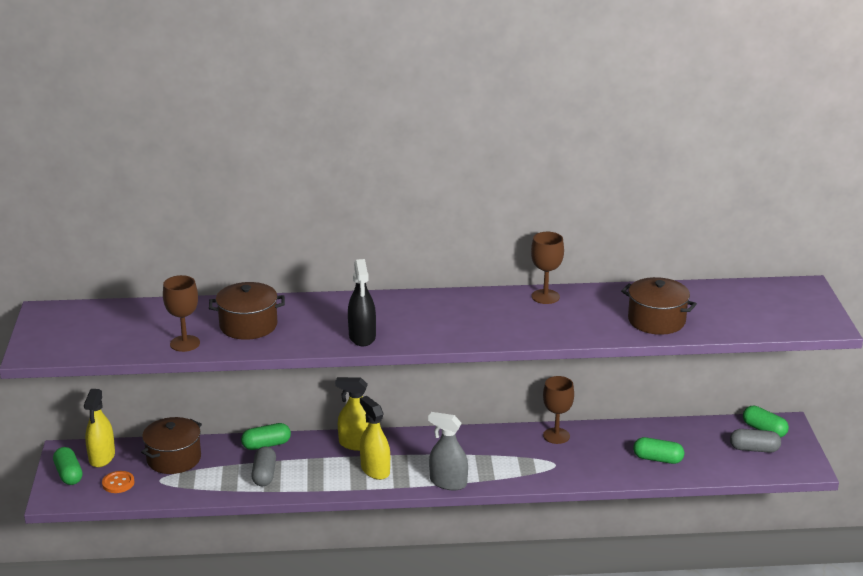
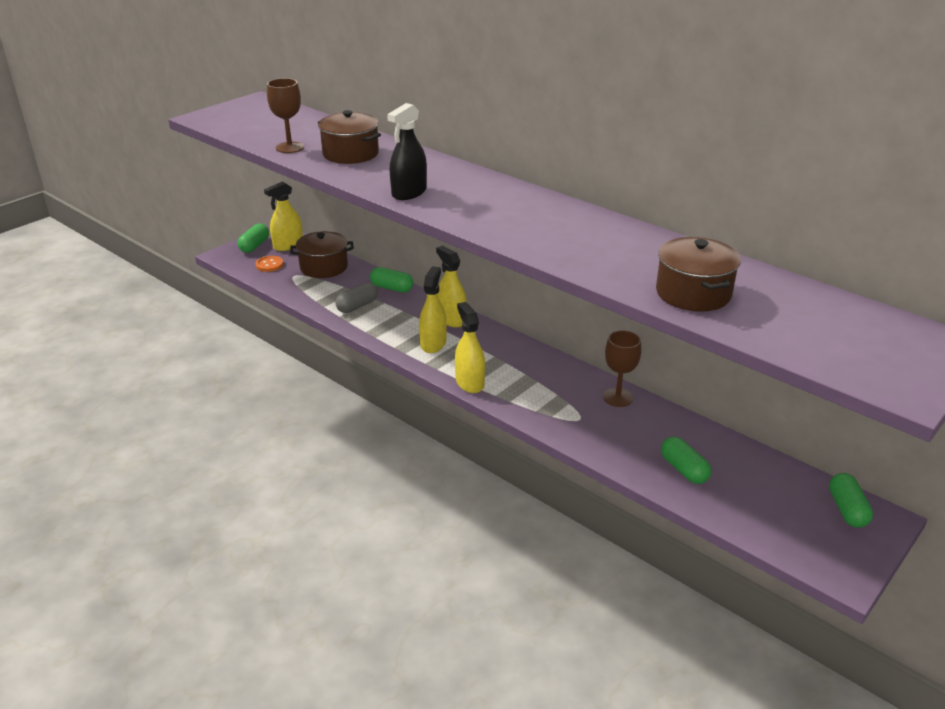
camera: 45 degrees right, 5 degrees up
grey spray bottle [428,412,468,490] -> yellow spray bottle [455,302,485,393]
brown goblet [531,232,564,304] -> none
grey capsule [730,429,781,453] -> none

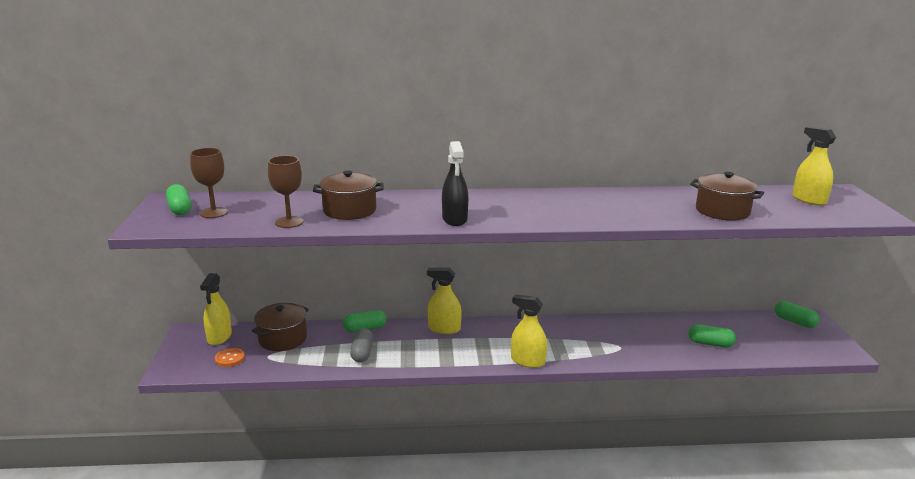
camera: 45 degrees left, 10 degrees down
green capsule [237,224,269,253] -> green capsule moved to [166,184,192,215]
yellow spray bottle [419,266,447,353] -> yellow spray bottle moved to [793,126,836,206]
brown goblet [603,330,641,407] -> brown goblet moved to [190,148,228,218]

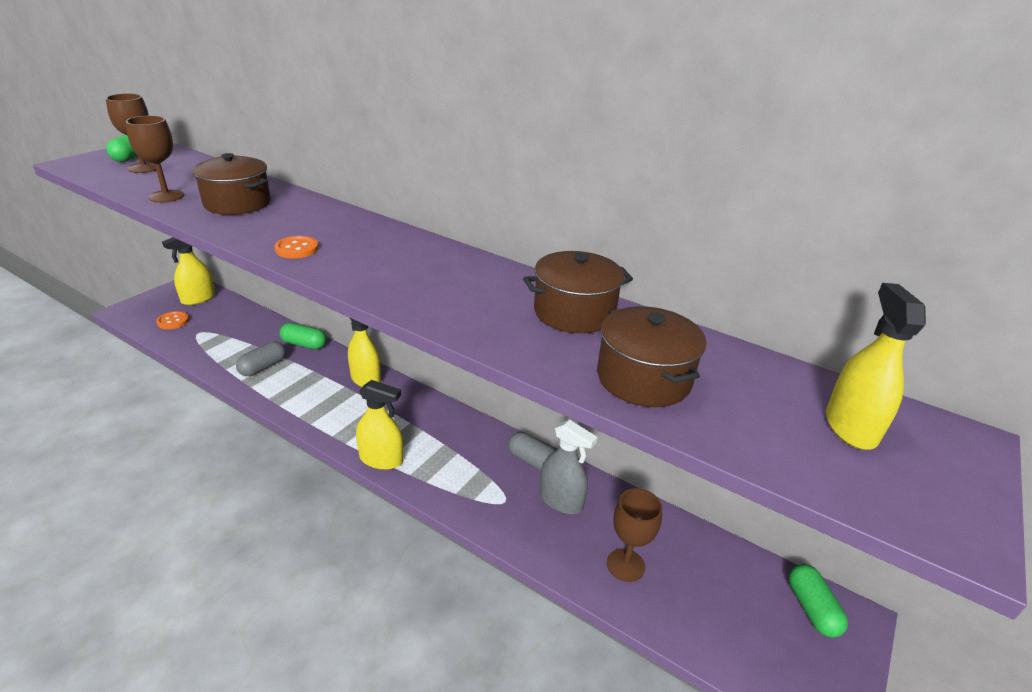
camera: 35 degrees right, 10 degrees up
brown pot [252,303,309,351] -> brown pot moved to [523,251,633,333]
black spray bottle [442,141,468,226] -> orange button [274,236,318,258]
yellow spray bottle [511,295,547,368] -> yellow spray bottle turned 135 degrees clockwise [356,380,403,470]
green capsule [689,324,736,348] -> brown goblet [607,488,662,582]
none -> grey capsule [508,432,556,471]
none -> grey spray bottle [540,419,598,514]

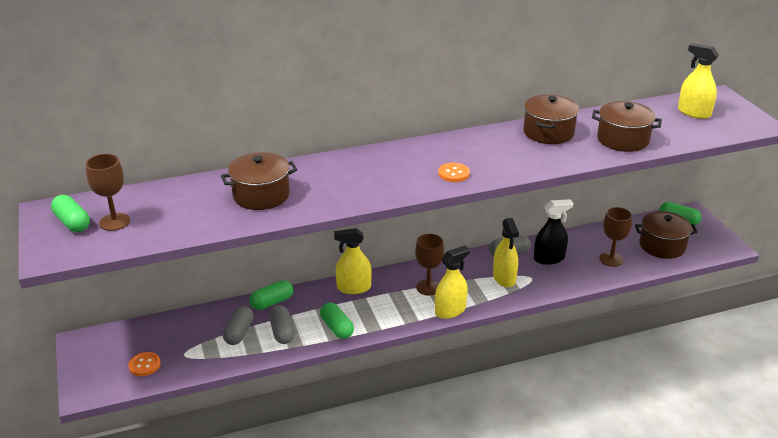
camera: 50 degrees left, 0 degrees up
brown goblet [126,116,184,203] -> brown goblet moved to [415,234,444,295]
yellow spray bottle [162,237,215,305] -> yellow spray bottle moved to [493,218,519,287]
orange button [274,236,318,258] -> orange button moved to [438,163,470,182]
grey spray bottle [540,419,598,514] -> black spray bottle [534,199,573,265]
none -> grey capsule [223,306,254,345]
none -> green capsule [320,302,354,339]
none -> brown pot [635,211,698,259]

